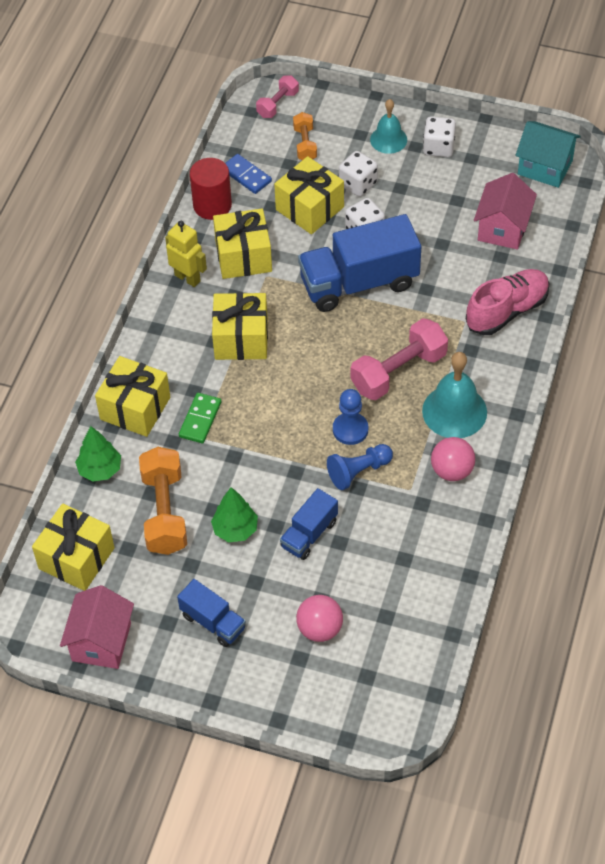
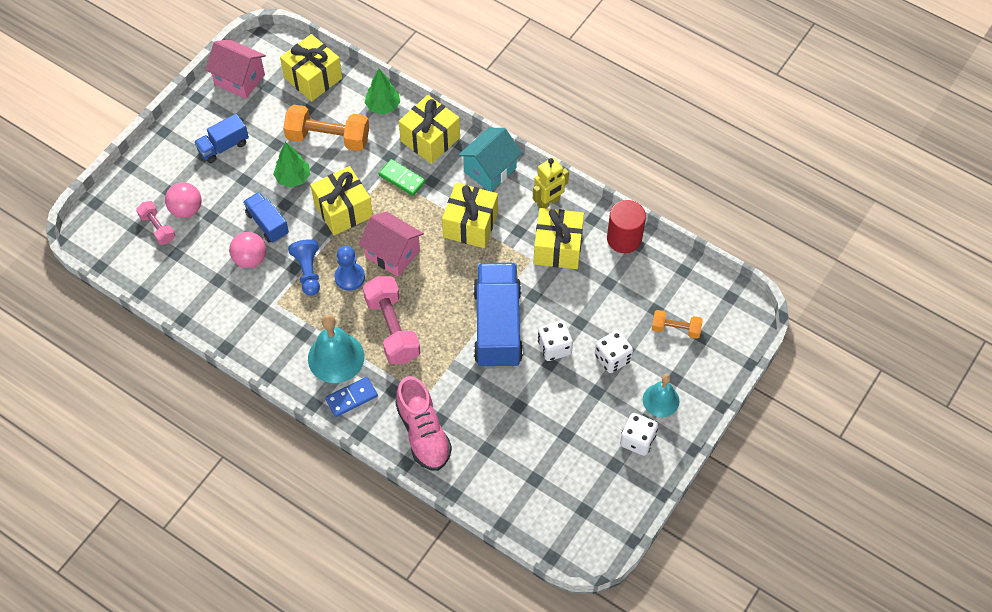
camera: 105 degrees right, 5 degrees up
blue domino [225,154,272,194] -> blue domino moved to [325,377,378,417]
pink dumbbell [256,76,299,118] -> pink dumbbell moved to [136,201,175,245]
yellow gift [274,156,344,234] -> yellow gift moved to [310,166,373,235]
pink ball [431,437,475,481] -> pink ball moved to [229,232,266,268]
pink house [474,173,537,250] -> pink house moved to [358,211,424,277]
turquoise house [516,121,581,188] -> turquoise house moved to [458,128,522,191]

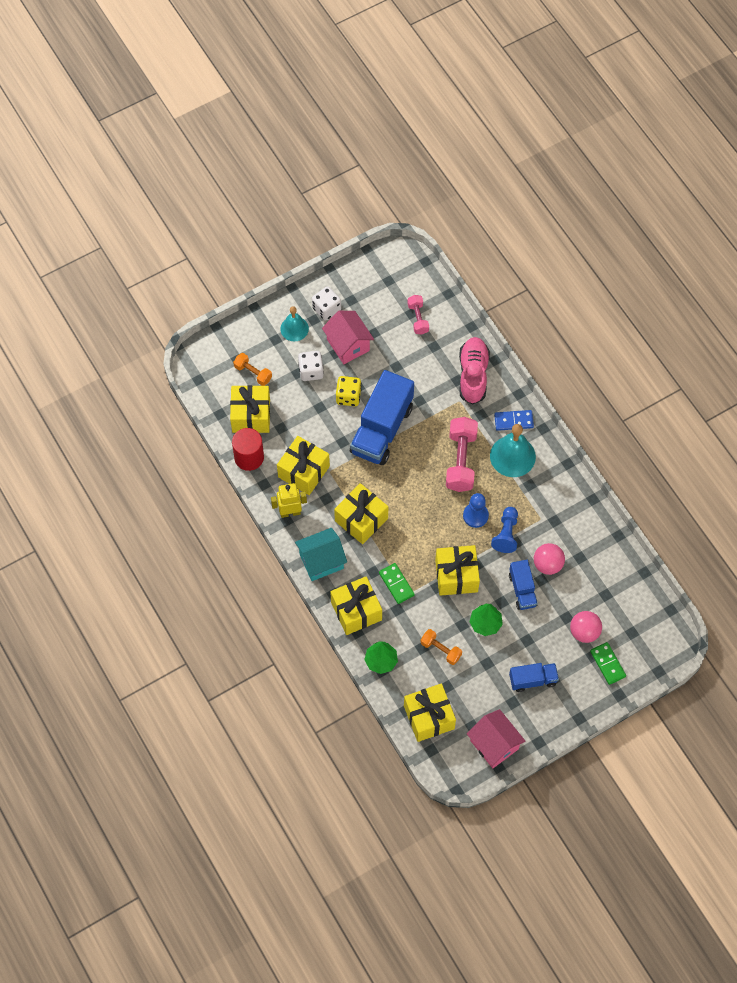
camera: 155 degrees left, 5 degrees up
pink dumbbell [136,201,175,245] -> pink dumbbell moved to [407,295,429,334]
orange dumbbell [283,105,369,151] -> orange dumbbell [421,629,462,665], size x0.56
pink house [358,211,424,277] -> pink house moved to [322,311,374,364]
white dice [538,321,573,361] -> yellow dice [336,376,361,406]
none -> yellow gift [230,385,270,433]
none -> green domino [590,642,626,685]

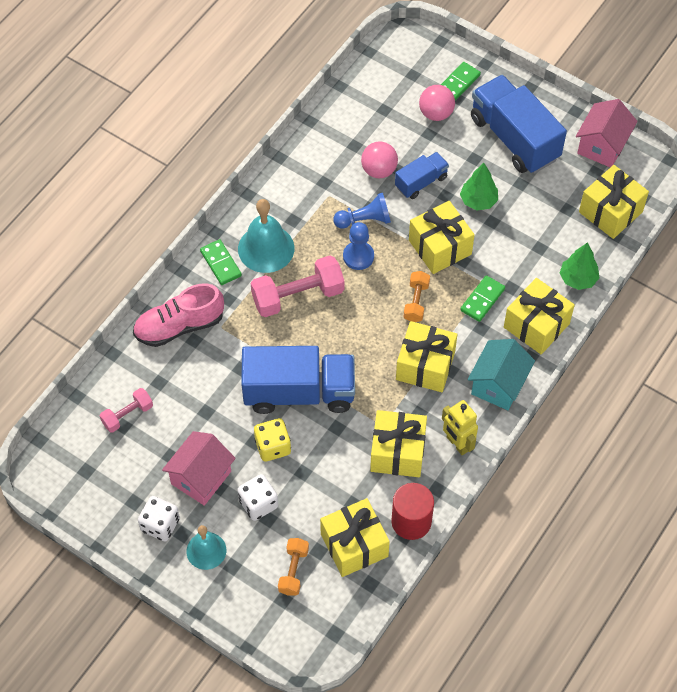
camera: 115 degrees left, 5 degrees down
turquoise house [295,528,347,581] -> turquoise house turned 75 degrees clockwise [468,339,535,410]
orange dumbbell [421,629,462,665] -> orange dumbbell moved to [404,271,430,322]
blue domino [494,410,534,431] -> green domino [200,239,242,285]
blue truck [509,663,559,692] -> blue truck [471,75,567,174], size x1.93

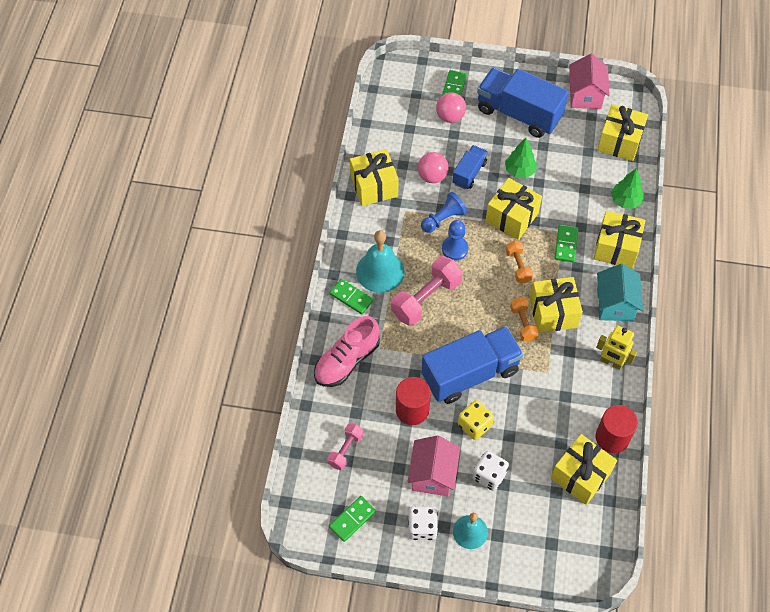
camera: 25 degrees left, 0 degrees up
orange dumbbell [278,538,309,596] -> orange dumbbell moved to [510,297,539,342]
yellow gift [370,410,427,477] -> yellow gift moved to [350,149,399,206]
none -> green domino [329,496,376,542]
none -> red cylinder [396,377,431,425]

